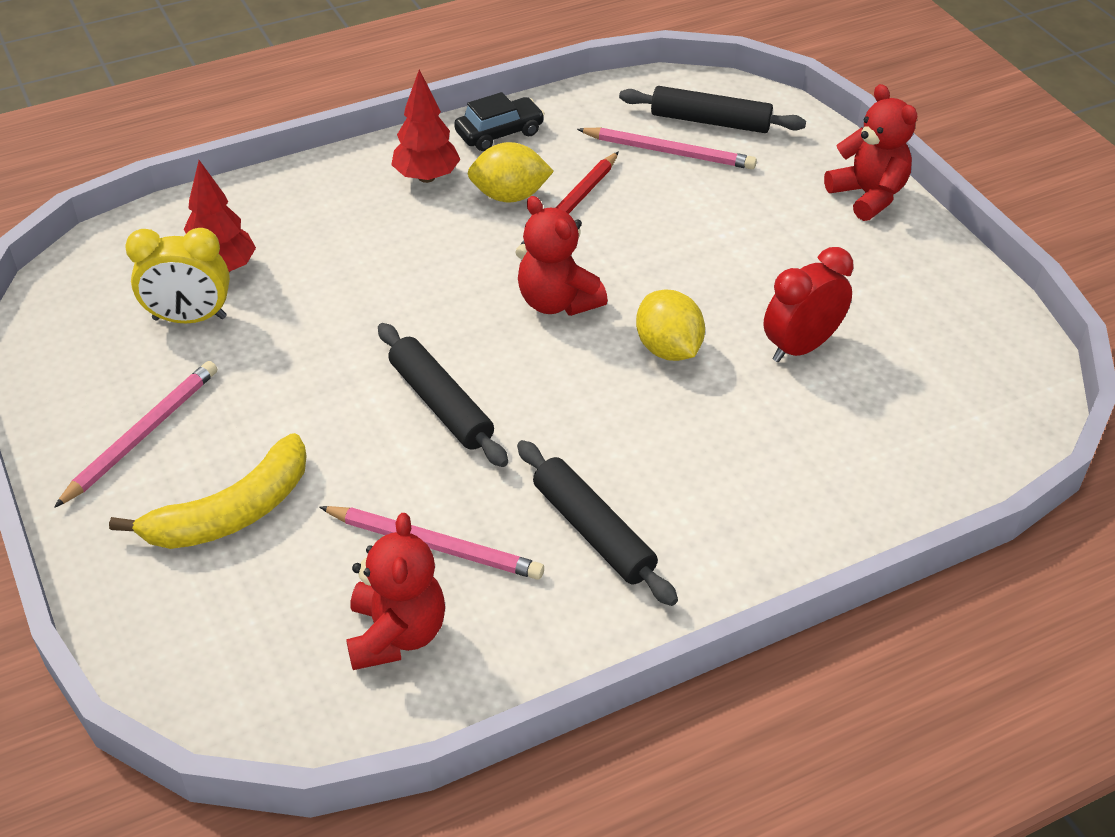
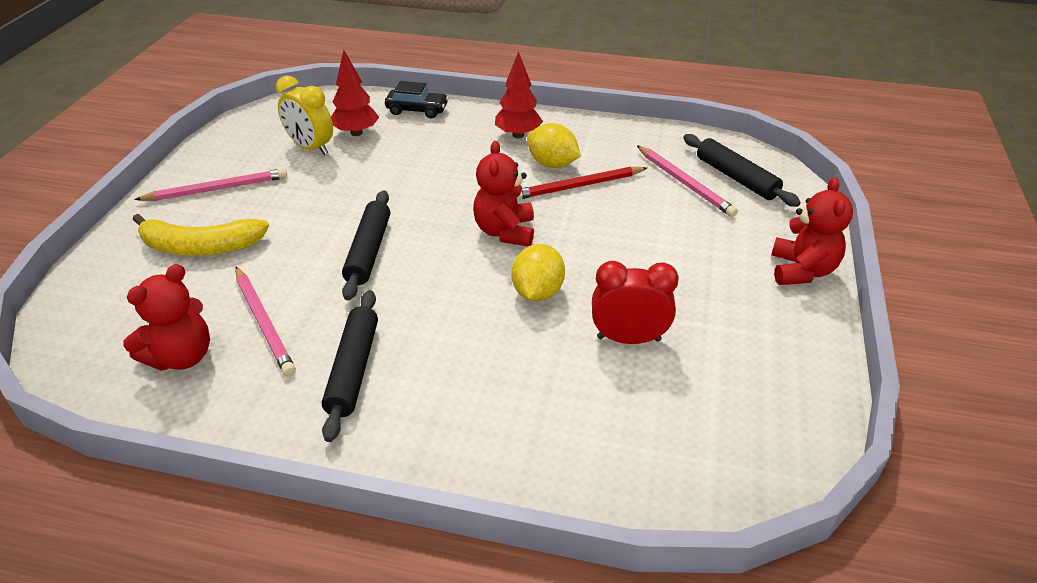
camera: 40 degrees right, 5 degrees down
black car [454,92,545,151] -> black car moved to [385,81,449,118]

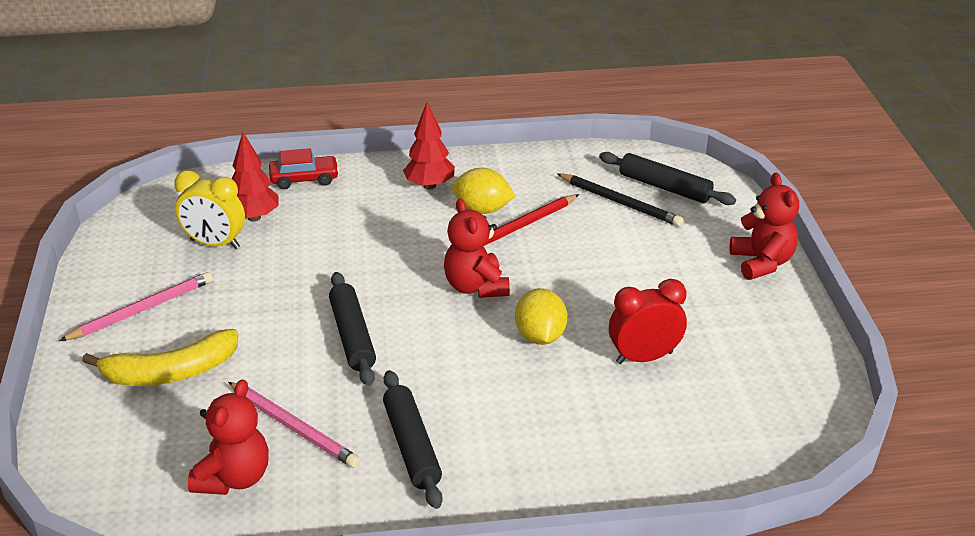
camera: 20 degrees left, 5 degrees down
black car [385,81,449,118] -> red car [269,148,339,189]
pink pencil [637,146,738,217] -> black pencil [557,173,683,227]

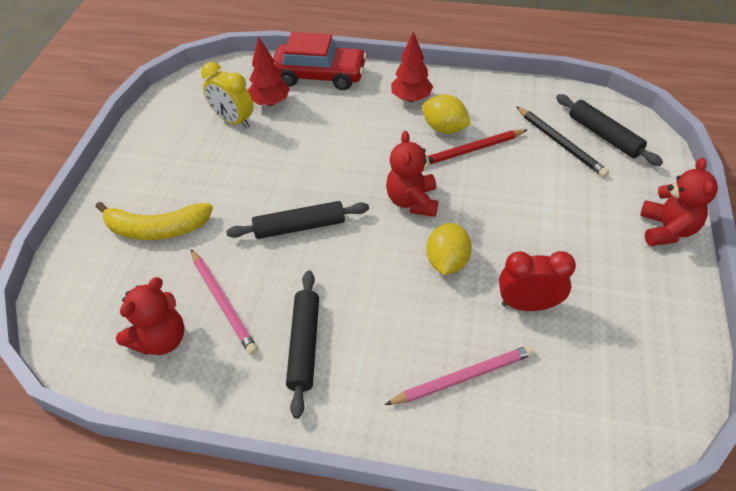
camera: 20 degrees right, 15 degrees up
pink pencil [59,272,213,341] -> pink pencil moved to [385,345,535,405]
red car [269,148,339,189] -> red car [273,32,367,90], size x1.72
black rolling pin [329,272,376,386] -> black rolling pin turned 75 degrees clockwise [226,201,369,239]

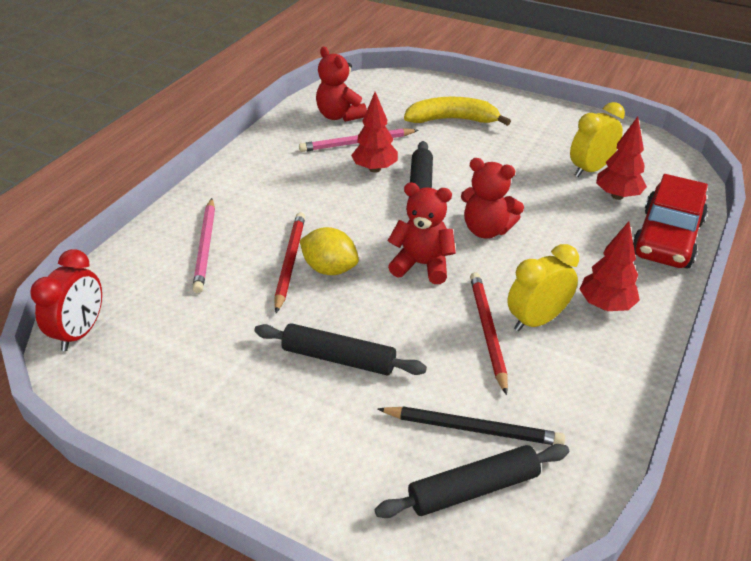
camera: 105 degrees right, 10 degrees down
yellow banana [96,202,213,240] -> yellow banana turned 75 degrees clockwise [404,97,511,126]
black rolling pin [286,270,319,419] -> black rolling pin moved to [254,323,427,375]
yellow lemon [422,95,471,134] -> yellow clock [507,244,579,331]
red clock [499,251,576,311] -> red clock moved to [30,249,102,351]
black pencil [516,106,609,177] -> black pencil turned 150 degrees counterclockwise [378,406,565,445]
red teddy bear [640,158,718,246] -> red teddy bear moved to [461,158,524,239]
none -> red pencil [274,212,305,313]
none -> red tree [351,92,398,173]

